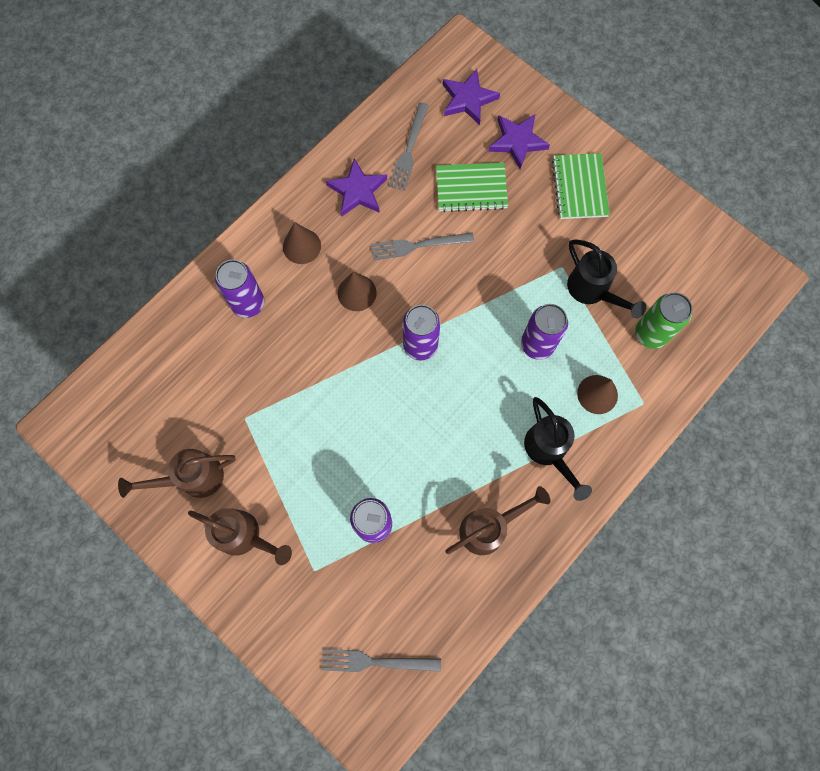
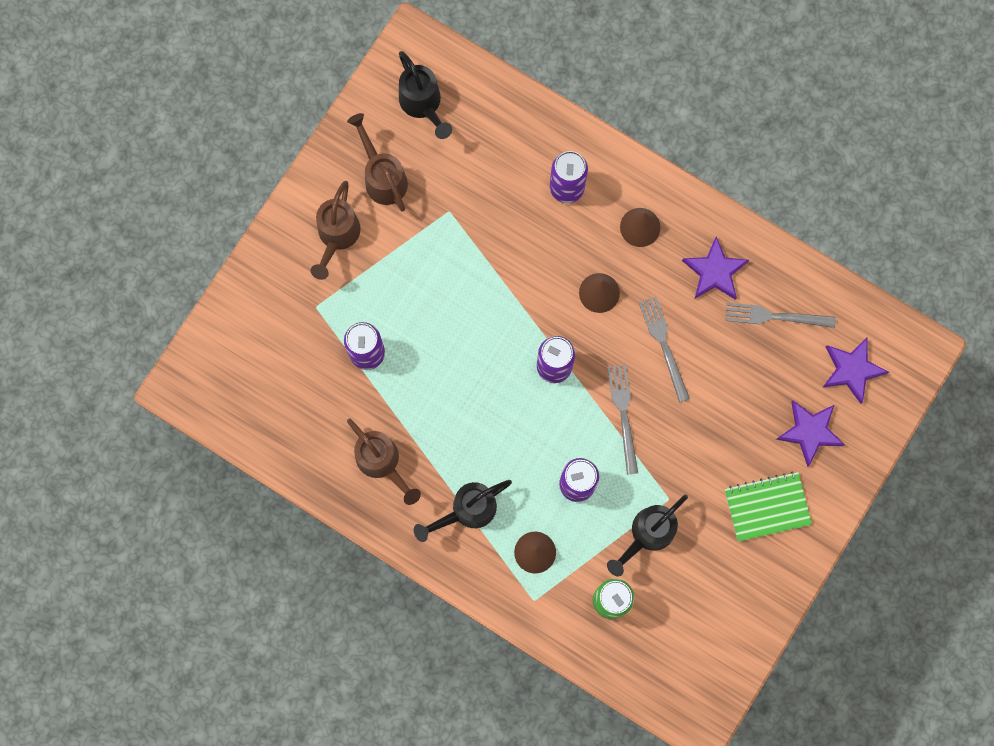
camera: 80 degrees right, 5 degrees up
grey fork [321,649,441,672] -> grey fork moved to [607,365,638,475]
green notebook [436,163,508,212] -> none
none -> black watering can [399,51,452,139]

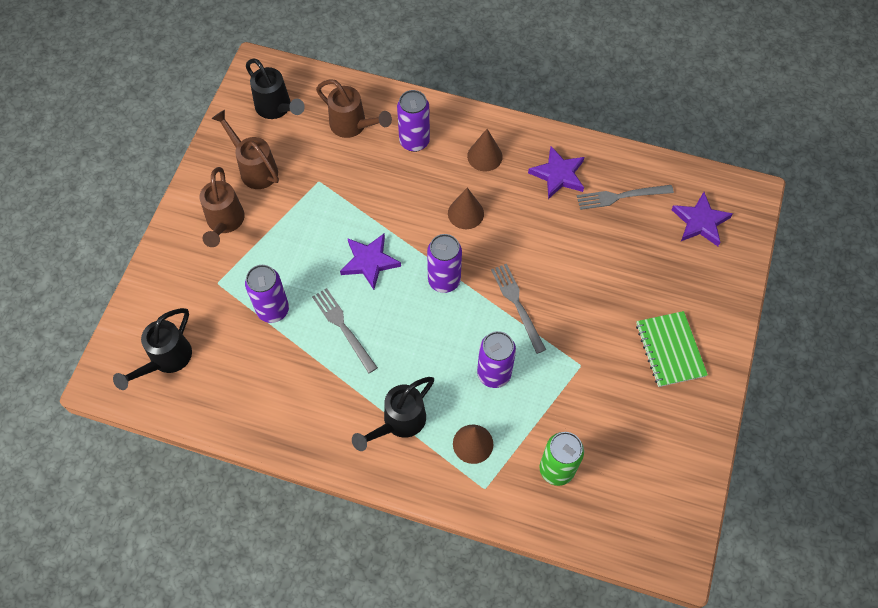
camera: 15 degrees left, 15 degrees down
brown watering can [347,418,421,505] -> brown watering can moved to [316,79,392,138]
black watering can [607,494,688,576] -> black watering can moved to [113,308,192,390]
grey fork [639,297,690,403] -> grey fork moved to [312,288,378,373]
green notebook [725,471,812,542] -> green notebook turned 75 degrees counterclockwise [636,311,708,387]
purple star [776,401,844,467] -> purple star moved to [340,234,401,290]

